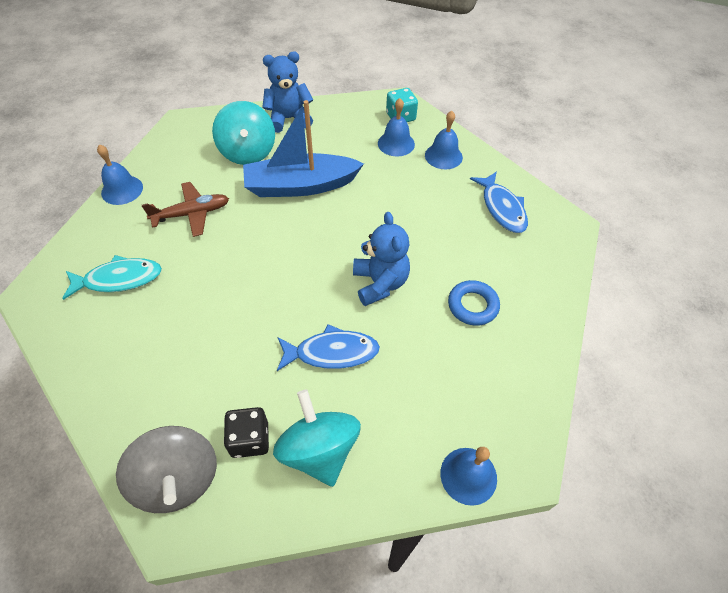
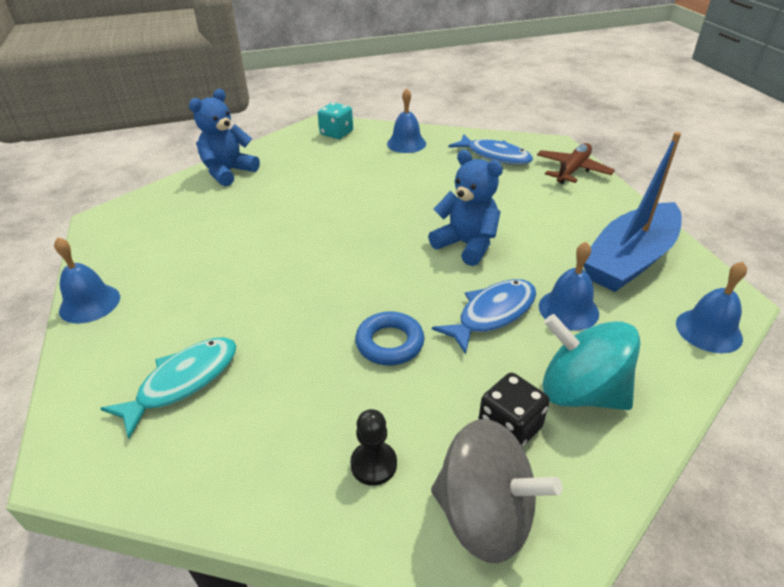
camera: 35 degrees left, 15 degrees down
brown plane [142,182,229,237] -> brown plane moved to [537,143,615,184]
turquoise spinning top [212,101,275,165] -> none
blue boat [243,100,364,197] -> blue boat moved to [584,132,682,292]
blue bell [378,98,415,156] -> blue bell moved to [539,242,599,331]
blue ring [448,280,500,326] -> blue ring moved to [355,311,424,366]
none -> black pawn [350,409,397,486]

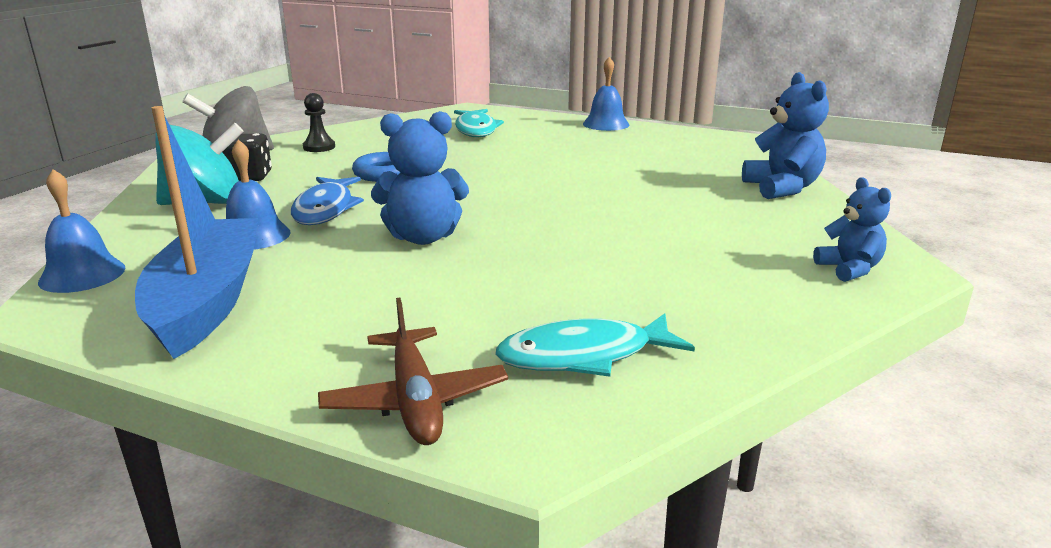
camera: 130 degrees right, 15 degrees down
turquoise dice [318,102,353,139] -> blue teddy bear [813,177,891,282]
blue bell [387,88,426,153] -> none
blue fish [448,134,533,165] -> turquoise fish [495,313,695,377]

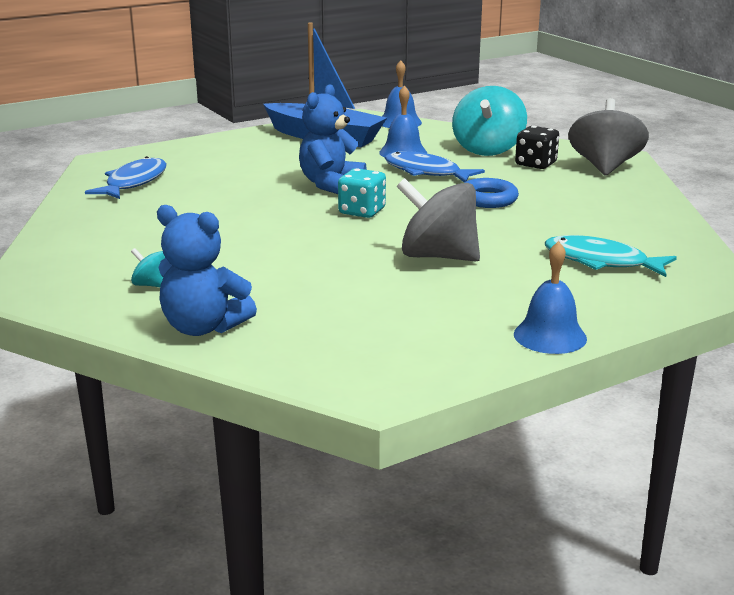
camera: 125 degrees right, 0 degrees up
black pawn [303,93,335,152] -> none
brown plane [318,298,508,445] -> none
turquoise fish [495,313,695,377] -> blue fish [85,156,167,199]
blue teddy bear [813,177,891,282] -> none
none -> turquoise spinning top [131,248,166,287]
none -> turquoise dice [338,168,386,218]
none -> grey spinning top [397,178,480,261]

